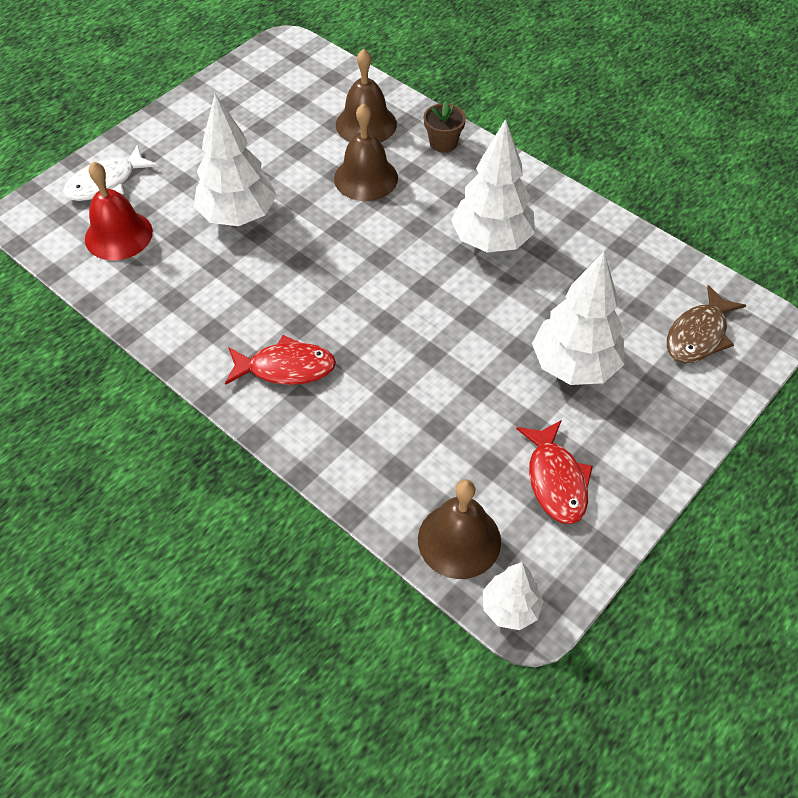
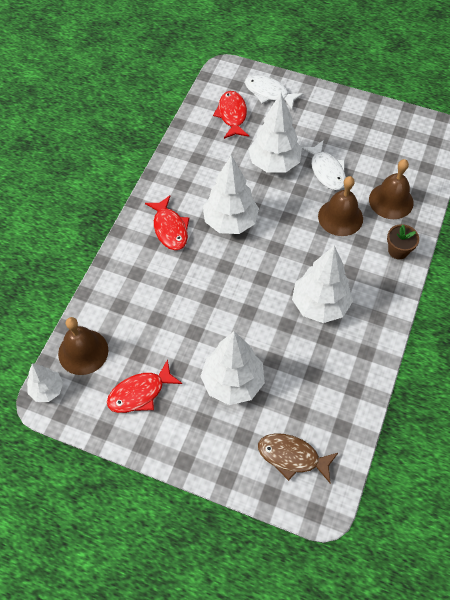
camera: 70 degrees right, 5 degrees up
red bell [85,162,153,260] -> red fish [213,91,249,139]
none -> white tree [203,155,259,234]
none -> white fish [301,140,346,190]

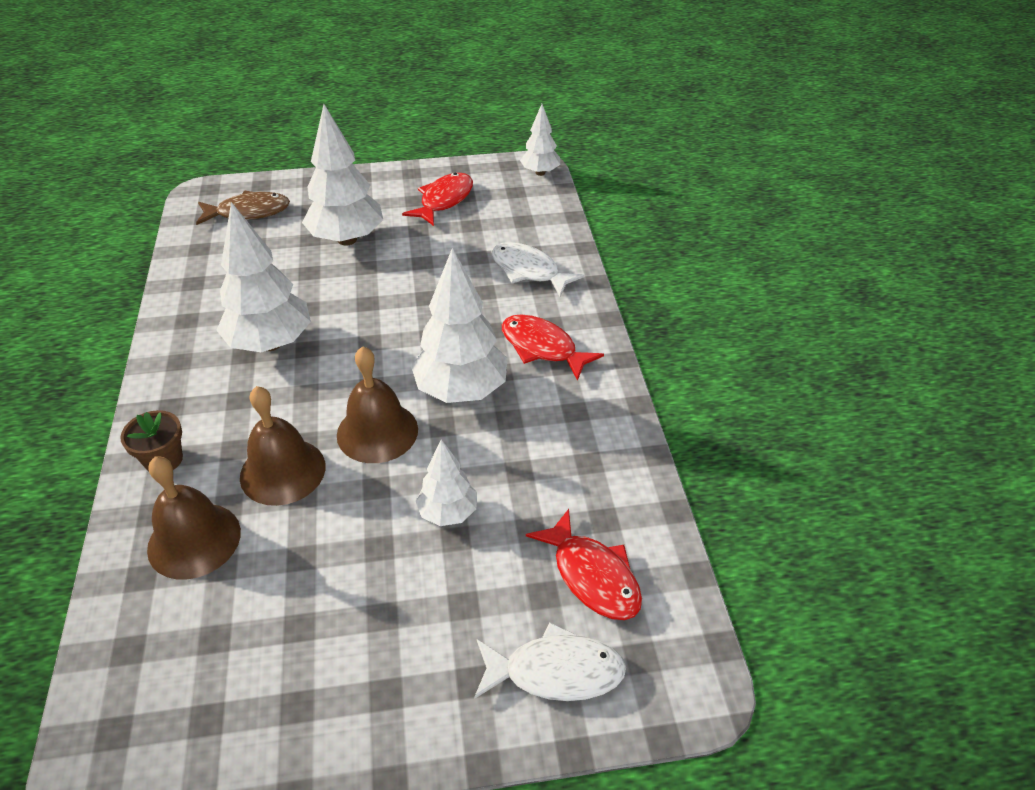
camera: 150 degrees right, 15 degrees down
brown bell [58,317,108,375] -> brown bell moved to [337,346,418,463]
white tree [248,93,302,173] -> white tree [416,439,477,526], size x0.57
white fish [301,140,346,190] -> white fish moved to [492,242,584,297]

